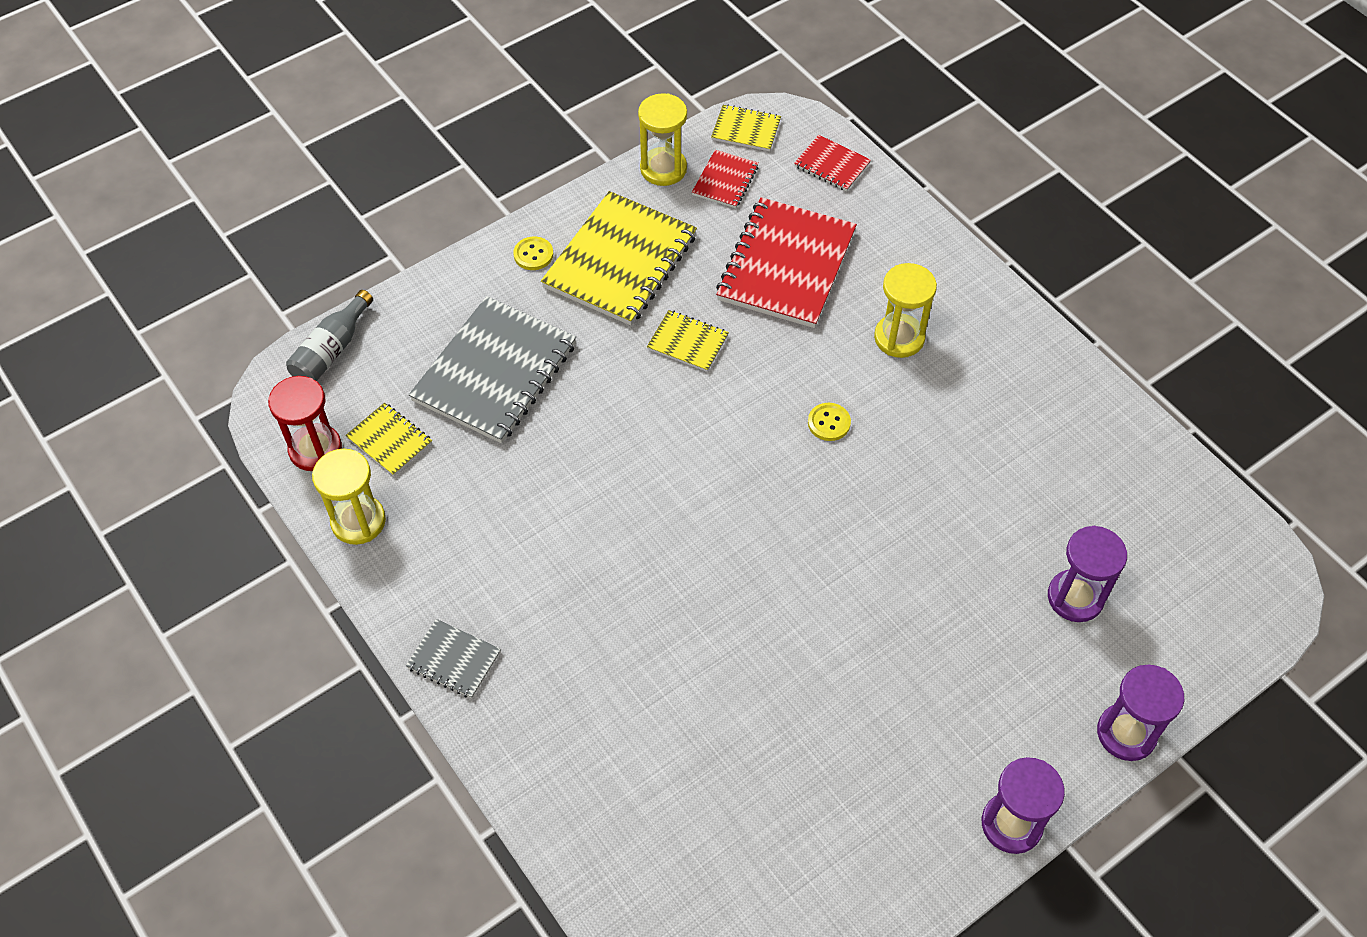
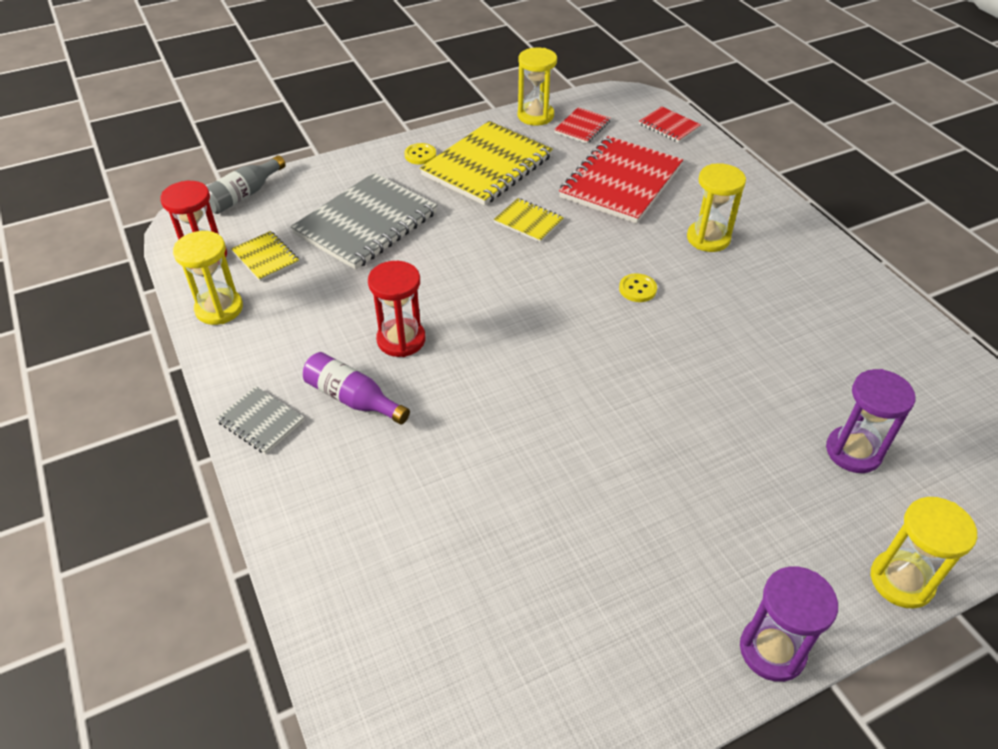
camera: 10 degrees right, 10 degrees down
yellow notebook [711,104,781,151] -> none
purple hourglass [1097,664,1184,761] -> yellow hourglass [871,497,977,608]
none -> purple bottle [303,352,410,424]
none -> red hourglass [368,261,425,357]

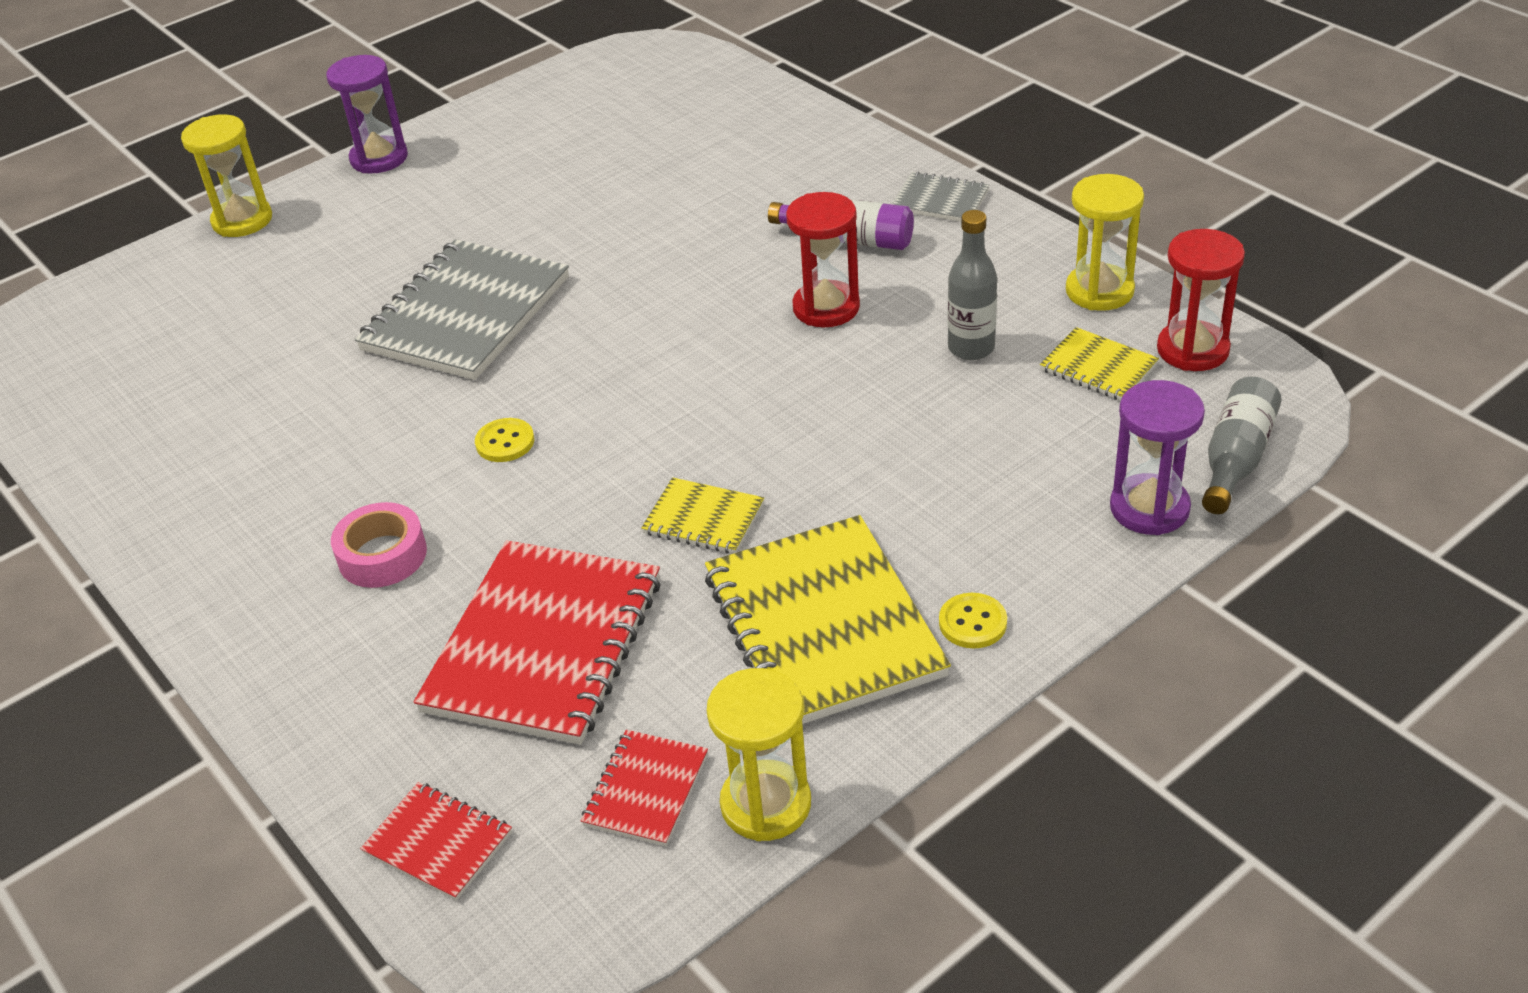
camera: 170 degrees right, 5 degrees down
grey notebook [291,172,437,270] -> grey notebook moved to [355,239,569,380]
yellow notebook [420,121,553,206] -> yellow notebook turned 45 degrees counterclockwise [705,515,951,724]
yellow hourglass [687,163,746,252] -> pink tape [331,502,427,588]
purple hourglass [826,369,915,473] -> purple hourglass moved to [1110,380,1205,535]
none -> grey bottle [948,210,997,360]

